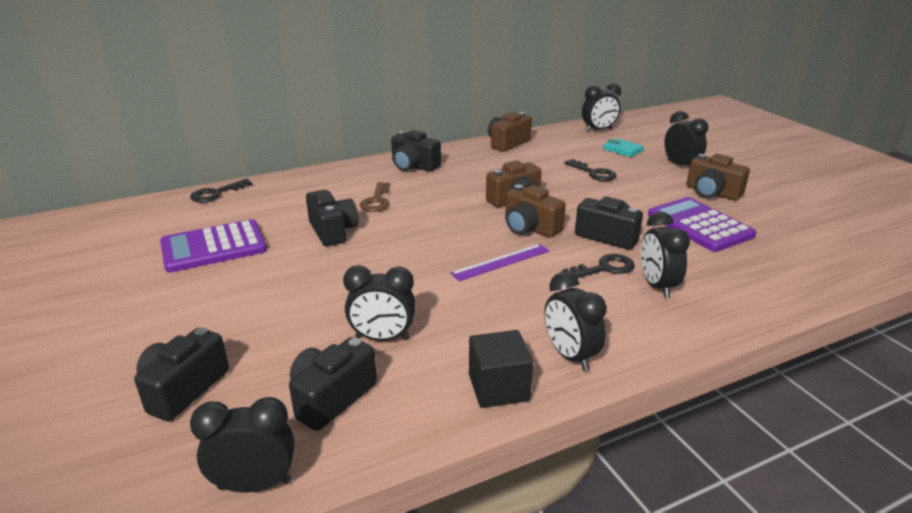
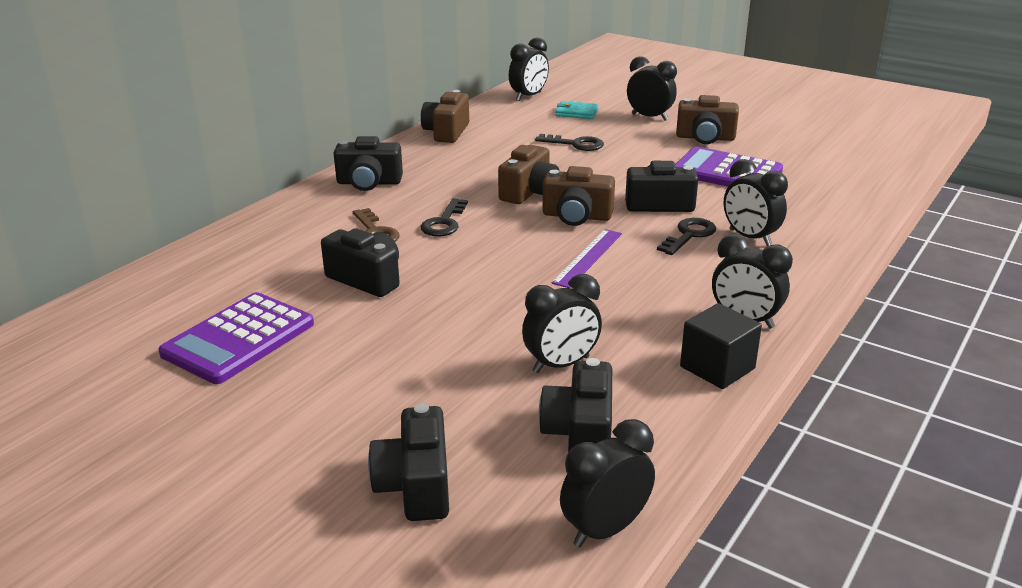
camera: 30 degrees left, 0 degrees up
black key [190,179,252,203] -> black key moved to [420,198,468,236]

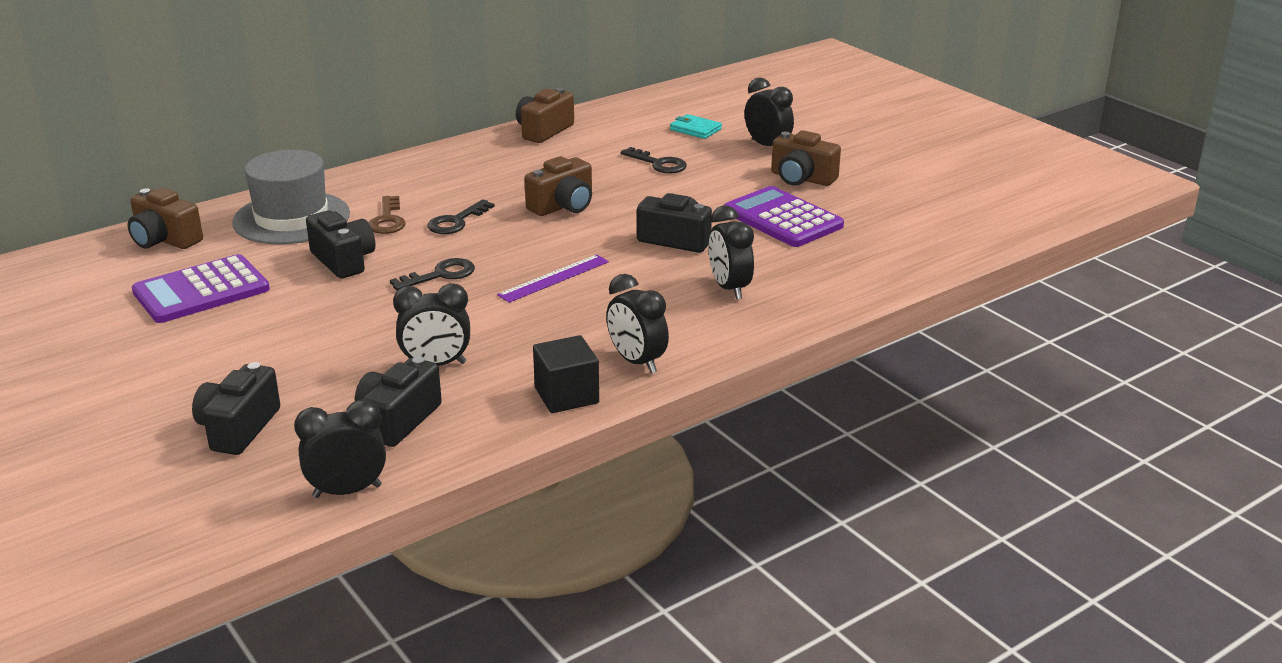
camera: 20 degrees right, 0 degrees up
black camera [334,136,403,191] -> none
black clock [509,37,549,101] -> none
brown camera [543,166,615,226] -> brown camera moved to [128,188,203,249]
black key [657,218,716,255] -> black key moved to [390,258,475,290]
none -> grey hat [232,150,350,245]

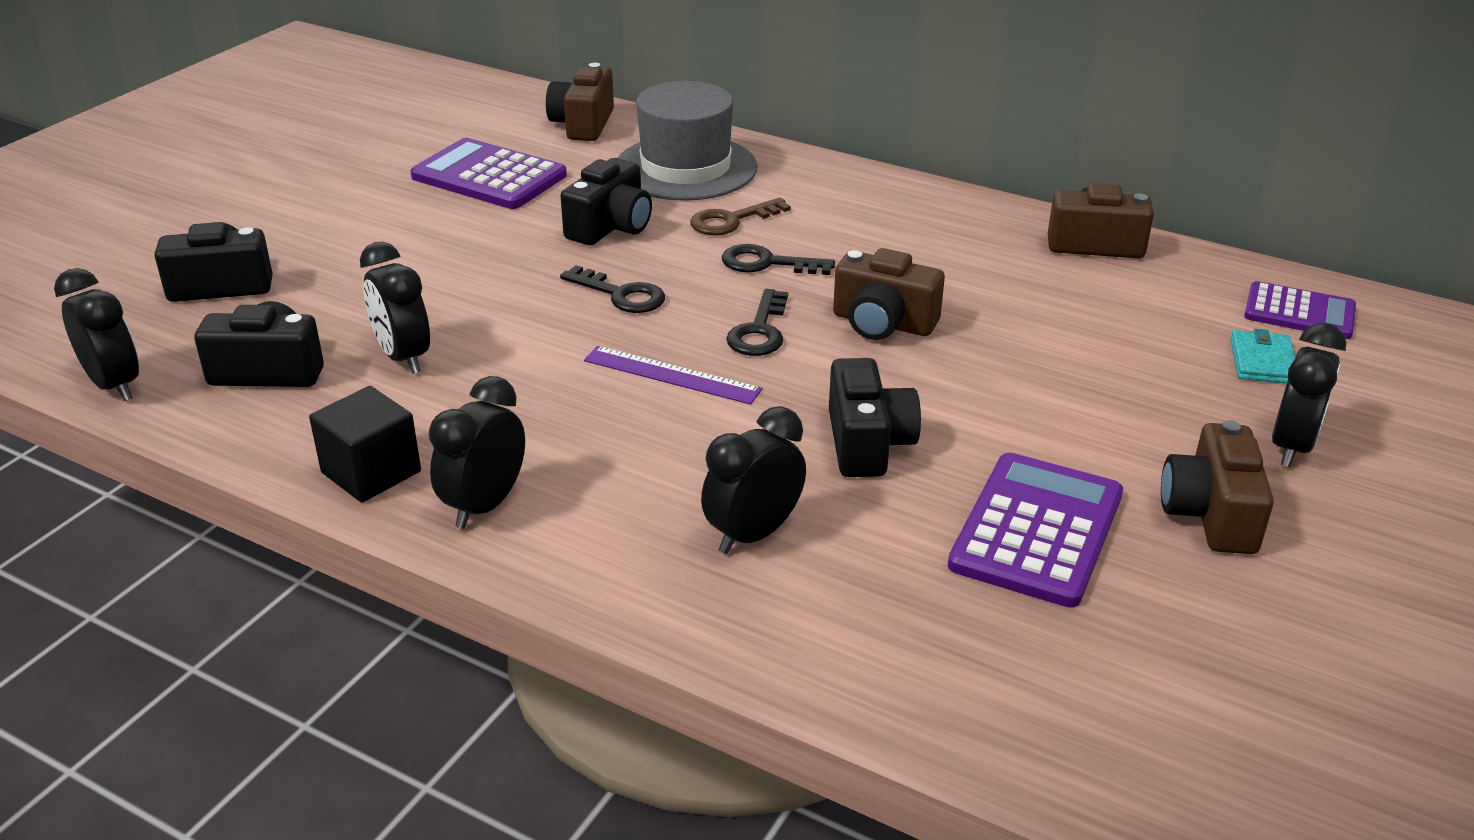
camera: 65 degrees right, 5 degrees up
black key [621,147,687,174] -> black key moved to [726,289,788,356]
none -> purple calculator [1244,281,1356,339]

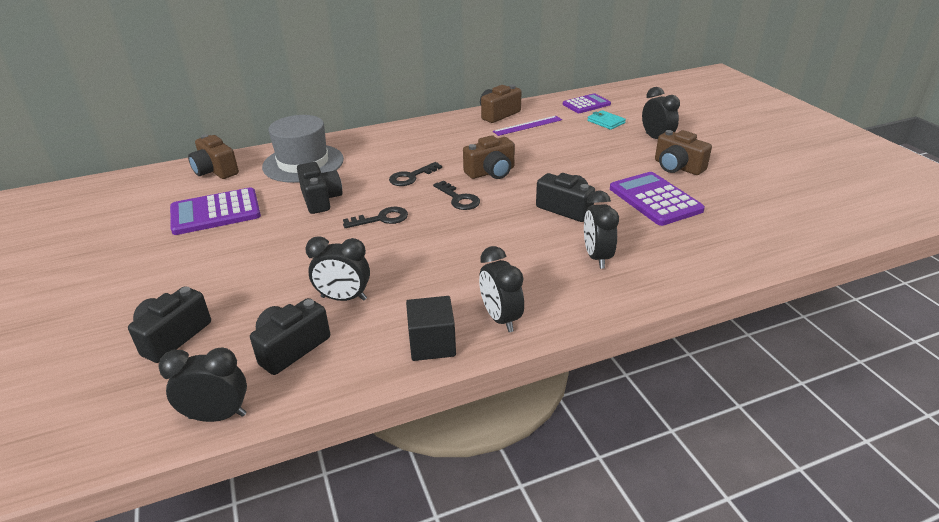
camera: 50 degrees left, 0 degrees up
purple ruler [584,346,762,405] -> purple ruler moved to [493,116,562,136]
brown key [690,197,791,235] -> none

